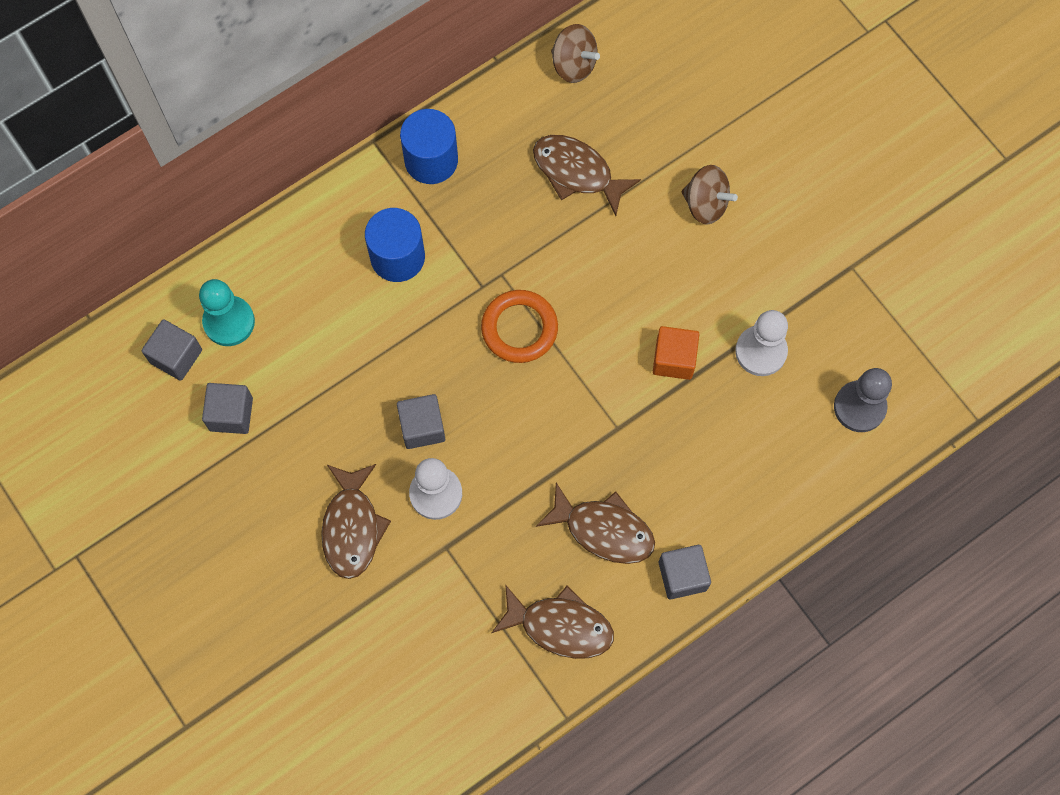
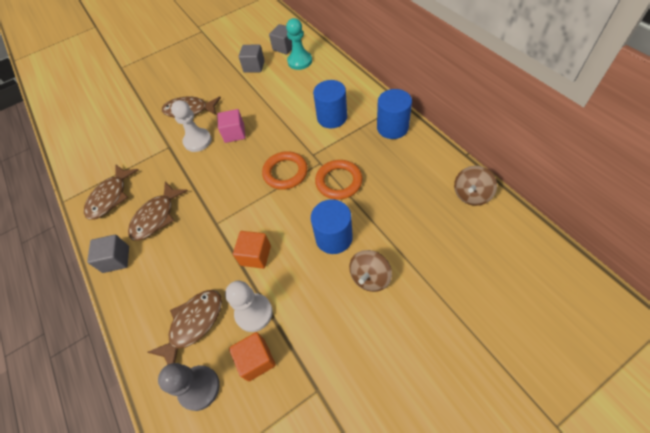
camera: 100 degrees right, 15 degrees down
grey cube [397,394,445,449] -> pink cube [217,109,245,143]
brown fish [533,135,641,216] -> brown fish moved to [147,290,222,365]
none -> orange cube [229,332,276,382]
none -> blue cylinder [311,199,353,254]
none -> orange ring [315,160,363,200]

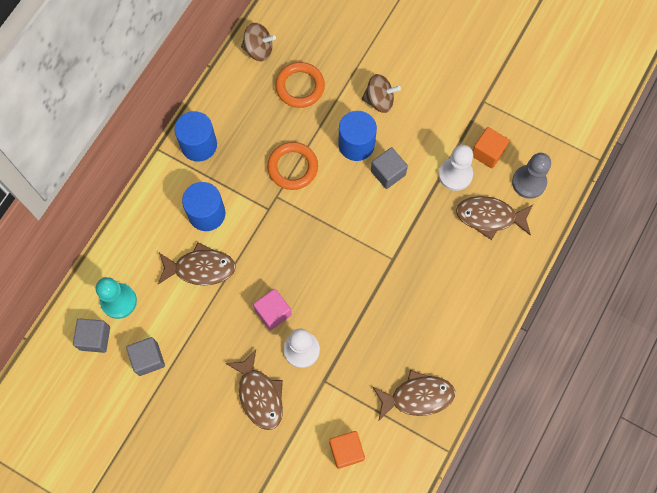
camera: 125 degrees left, 15 degrees up
grey cube [87,235,129,273] -> grey cube moved to [371,147,408,189]
brown fish [128,182,188,241] -> brown fish moved to [158,242,236,285]
orange cube [233,231,271,269] -> orange cube moved to [329,431,365,469]
orange ring [262,151,308,190] -> orange ring moved to [275,62,325,108]

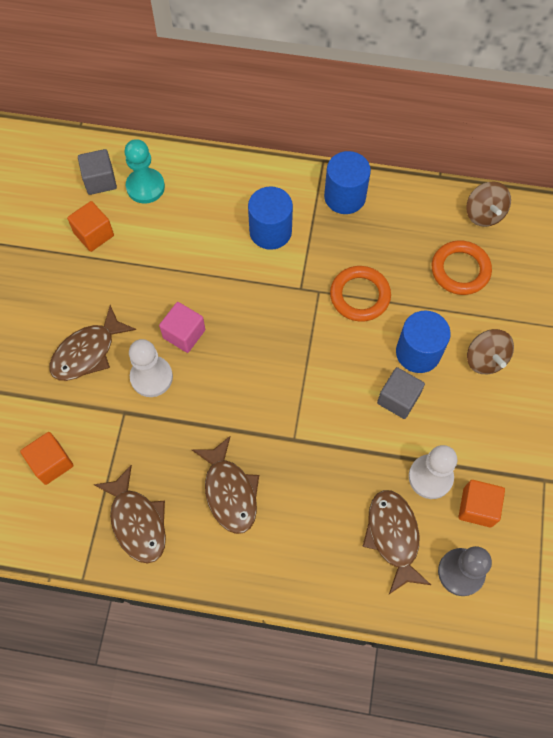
camera: 70 degrees right, 5 degrees down
grey cube [126,337,165,376] -> orange cube [67,201,114,252]
brown fish [158,242,236,285] -> brown fish moved to [192,436,259,534]

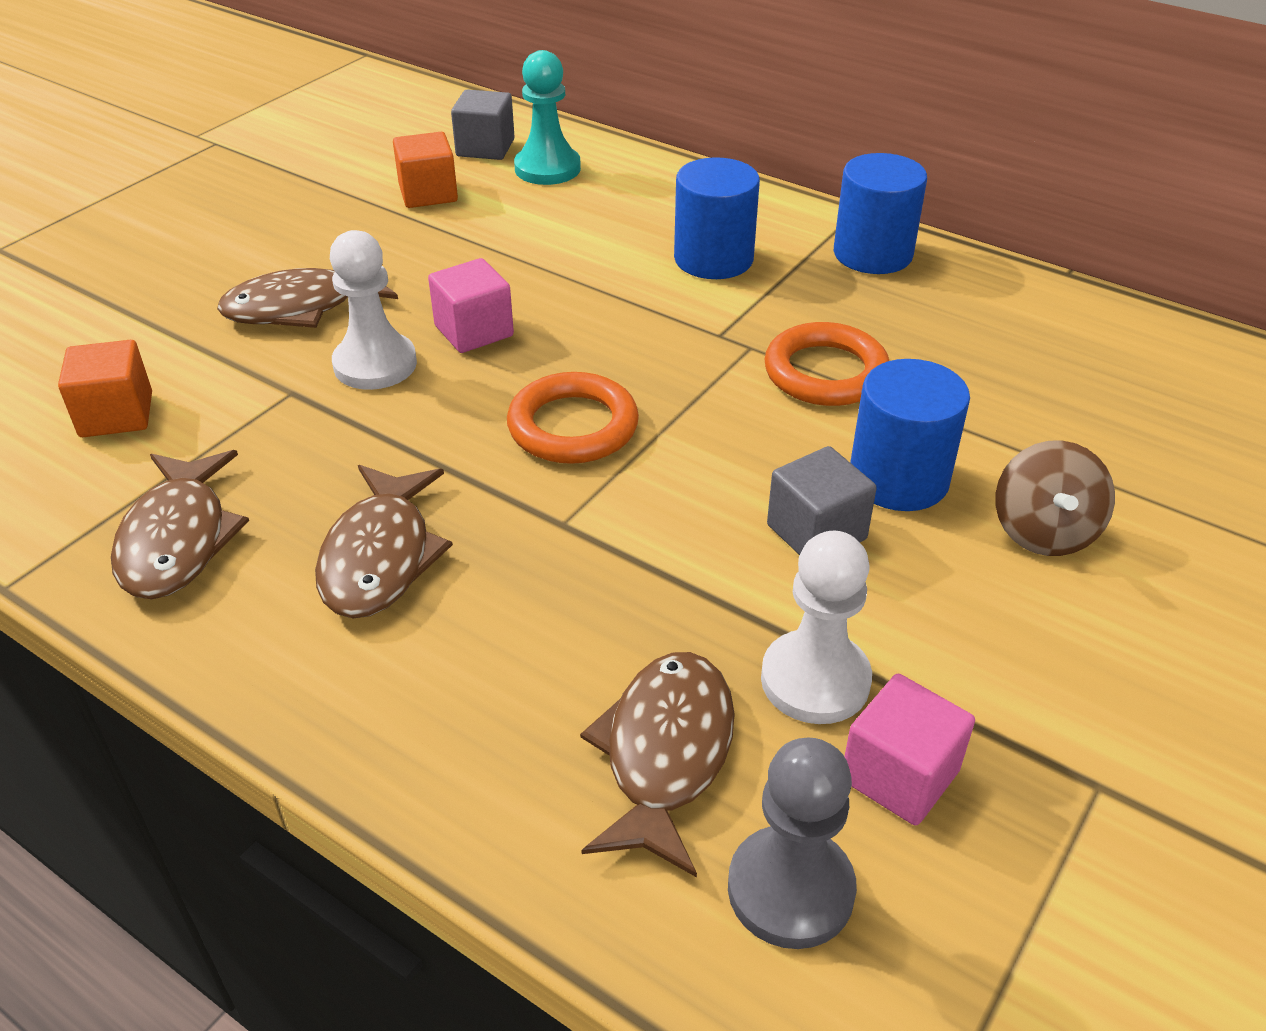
camera: 25 degrees right, 25 degrees down
orange ring [432,240,492,295] -> orange ring moved to [507,372,639,464]
orange cube [459,480,505,528] -> pink cube [844,674,975,825]
brown spinning top [466,182,511,227] -> none

